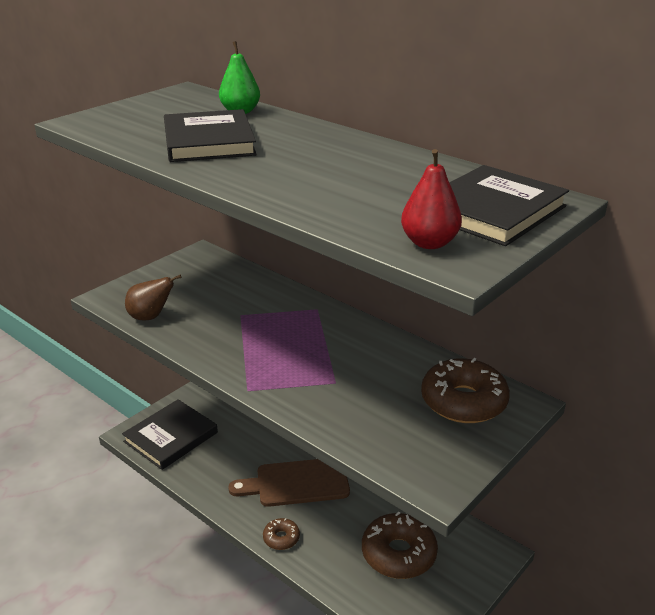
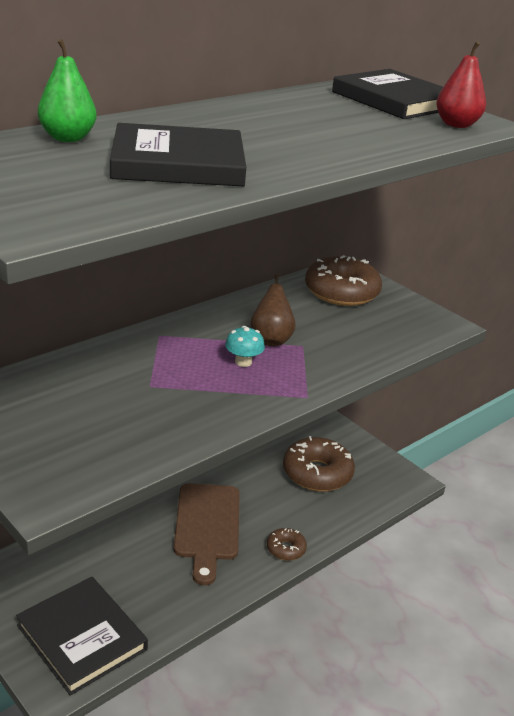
camera: 85 degrees left, 0 degrees up
brown pear [125,275,181,321] -> brown pear moved to [250,274,295,346]
none -> turquoise mushroom [225,326,265,367]

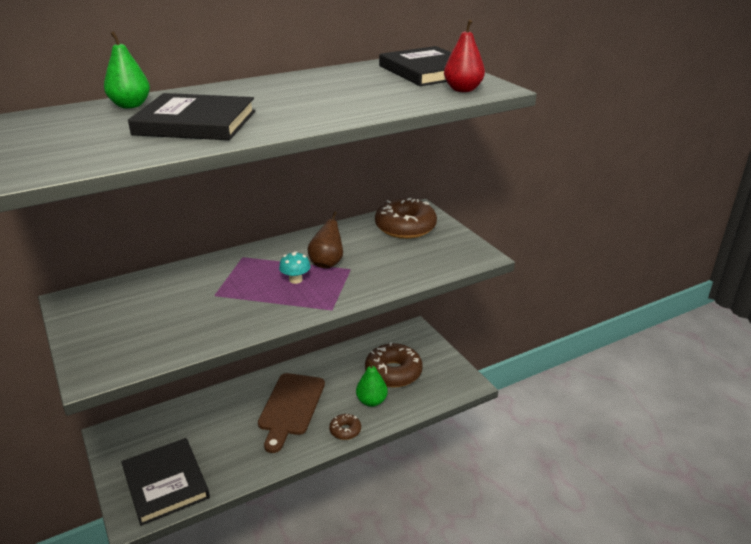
camera: 15 degrees right, 0 degrees up
none -> green pear [356,359,388,407]

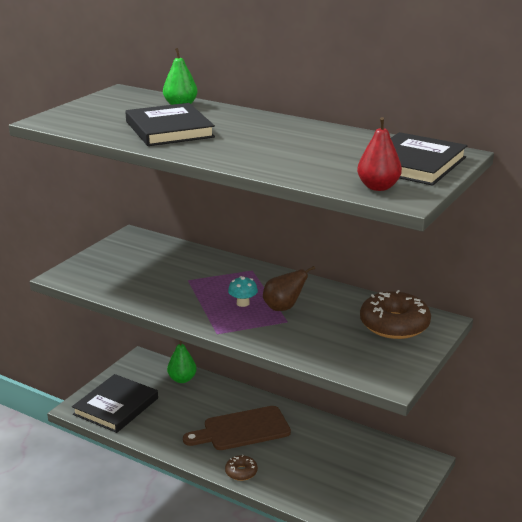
camera: 60 degrees right, 5 degrees down
green pear [356,359,388,407] -> green pear moved to [167,341,197,383]
brown donut [365,342,423,387] -> none

